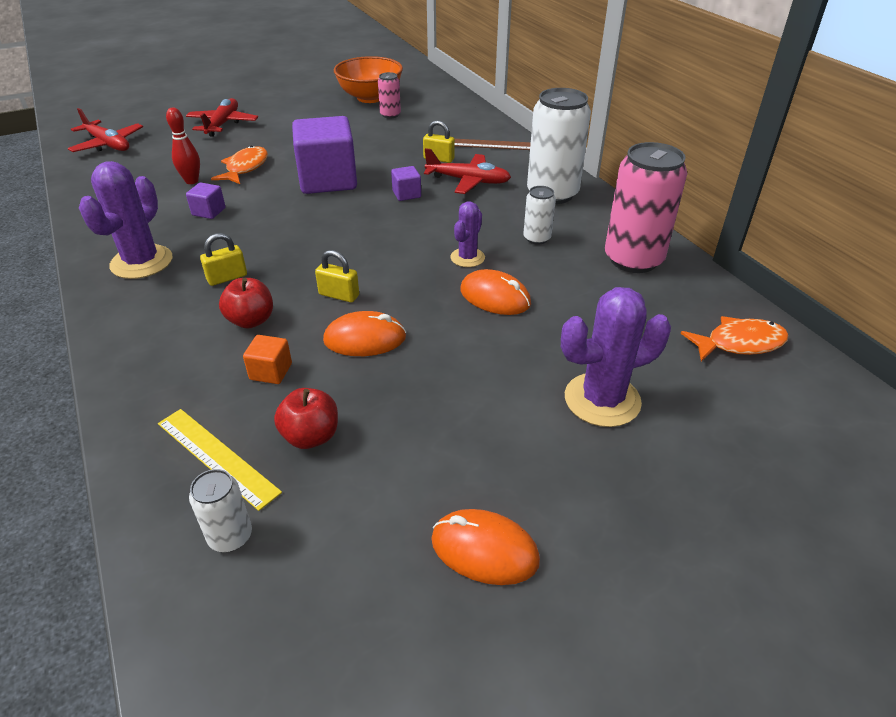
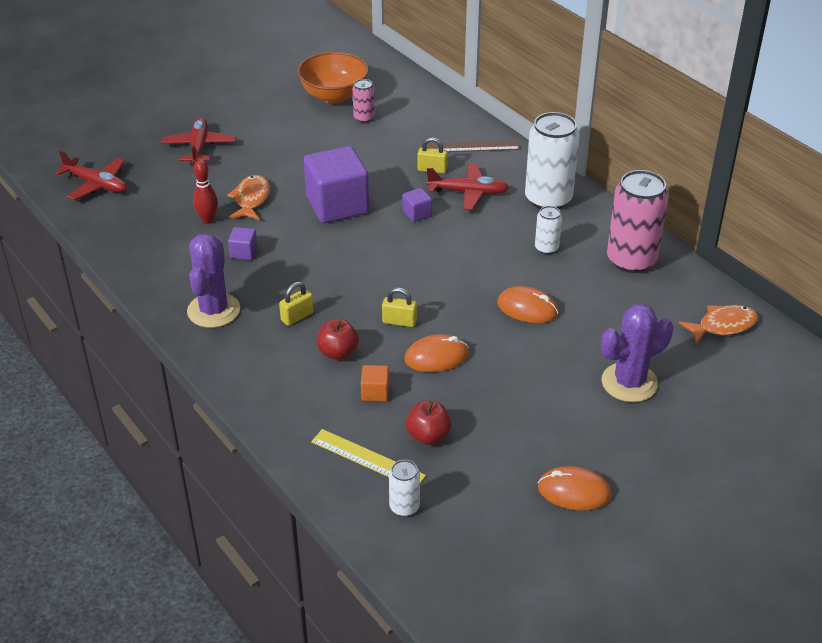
camera: 10 degrees left, 0 degrees up
purple cactus [450,201,485,267] -> none

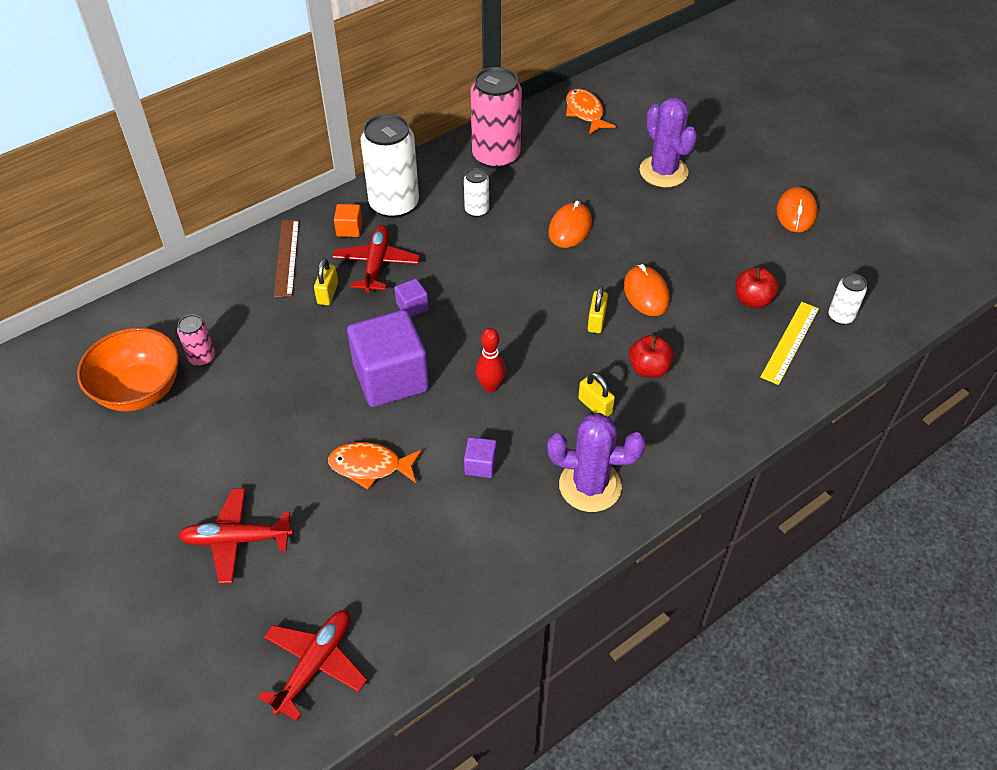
camera: 90 degrees left, 10 degrees up
red bowling pin [193,160,218,224] -> red bowling pin moved to [476,328,505,393]
orange cube [361,365,389,401] -> orange cube moved to [334,204,363,237]

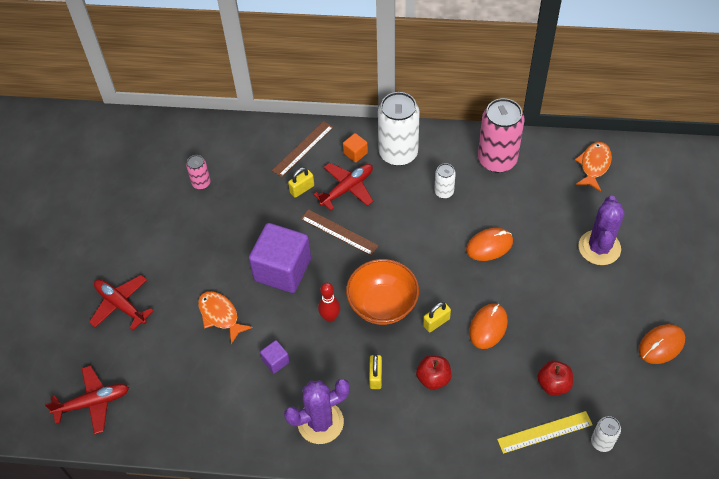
camera: 45 degrees right, 5 degrees up
orange bowl [77,328,179,411] -> orange bowl moved to [346,259,419,325]
purple cube [394,278,429,317] -> brown ruler [301,209,379,256]
purple cactus [547,413,646,512] -> purple cactus turned 75 degrees counterclockwise [284,379,350,444]

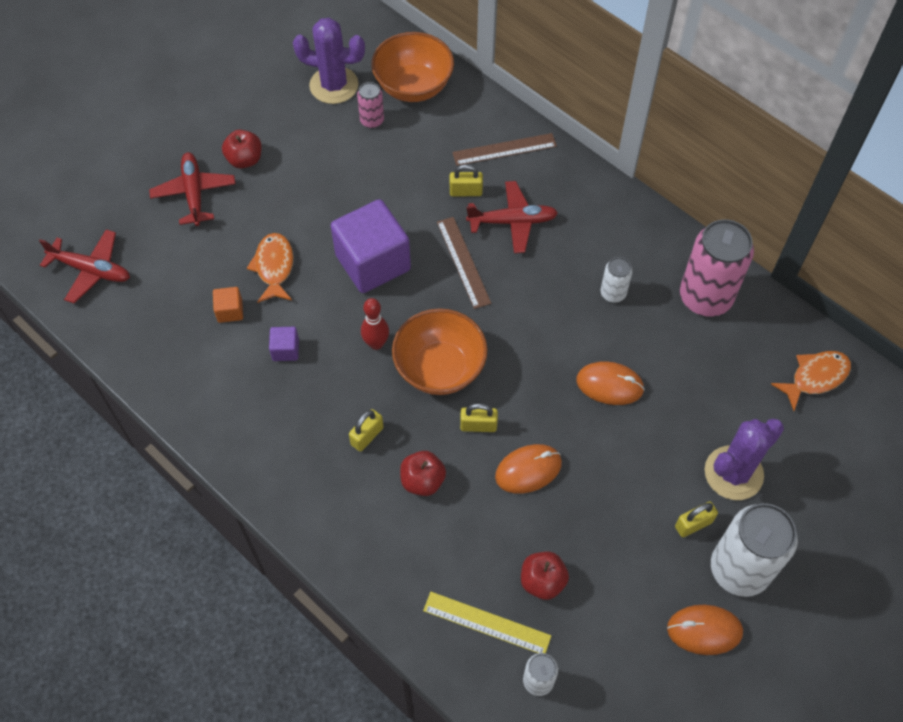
camera: 35 degrees right, 5 degrees up
purple cactus [284,379,350,444] -> purple cactus moved to [293,18,365,104]
orange cube [343,133,368,163] -> orange cube moved to [213,287,243,323]
white can [378,92,420,166] -> white can moved to [711,503,798,597]
none -> red apple [222,130,262,169]
none -> orange bowl [371,32,454,102]
none -> yellow padlock [675,501,718,537]

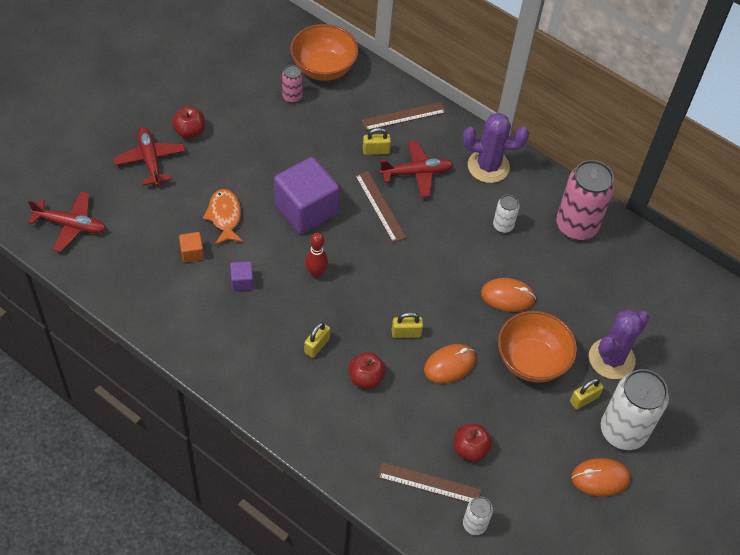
camera: 10 degrees left, 5 degrees down
purple cactus [293,18,365,104] -> purple cactus moved to [463,113,529,183]
orange bowl [392,308,488,395] -> orange bowl moved to [498,311,577,383]
yellow ruler [423,592,551,653] -> brown ruler [378,462,481,503]
orange fish [771,351,851,411] -> none

